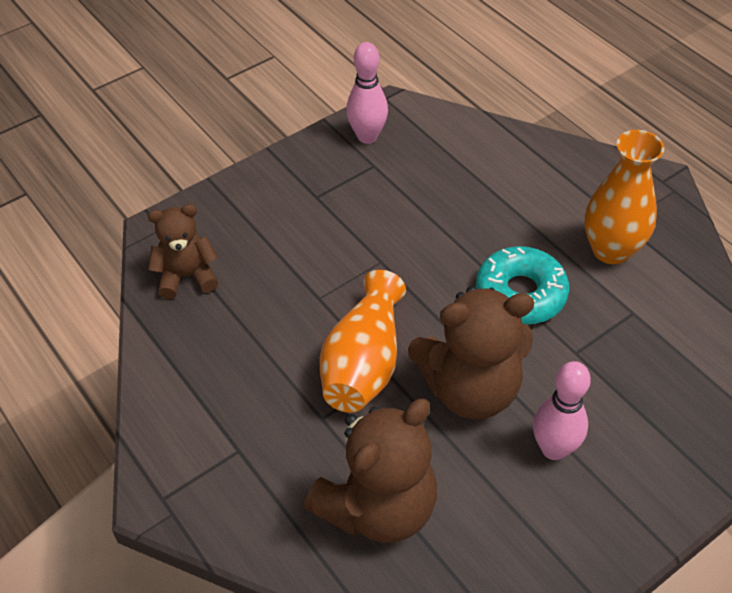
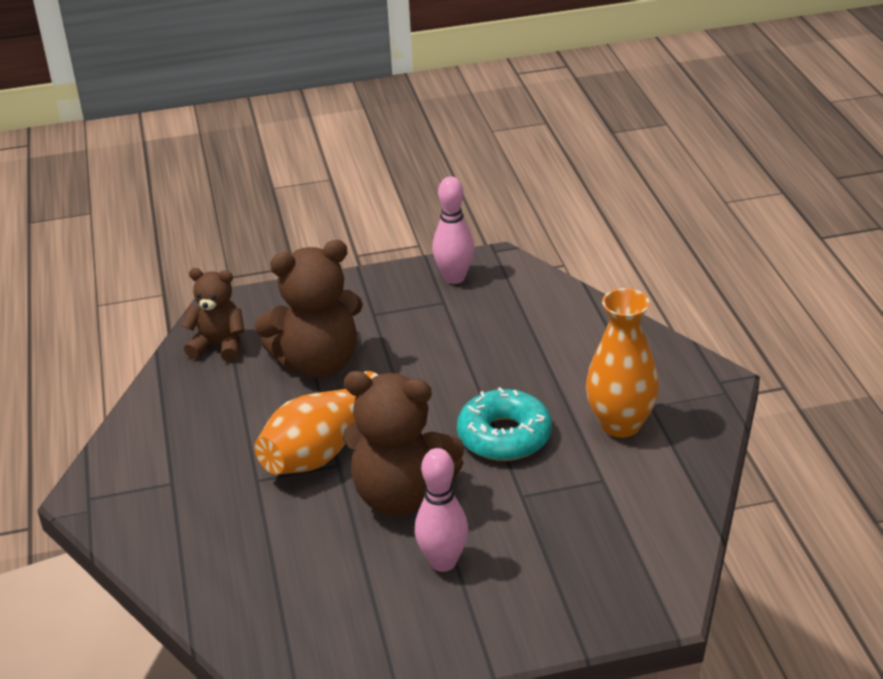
camera: 25 degrees right, 15 degrees down
brown teddy bear [304,399,437,543] -> brown teddy bear moved to [255,240,363,378]

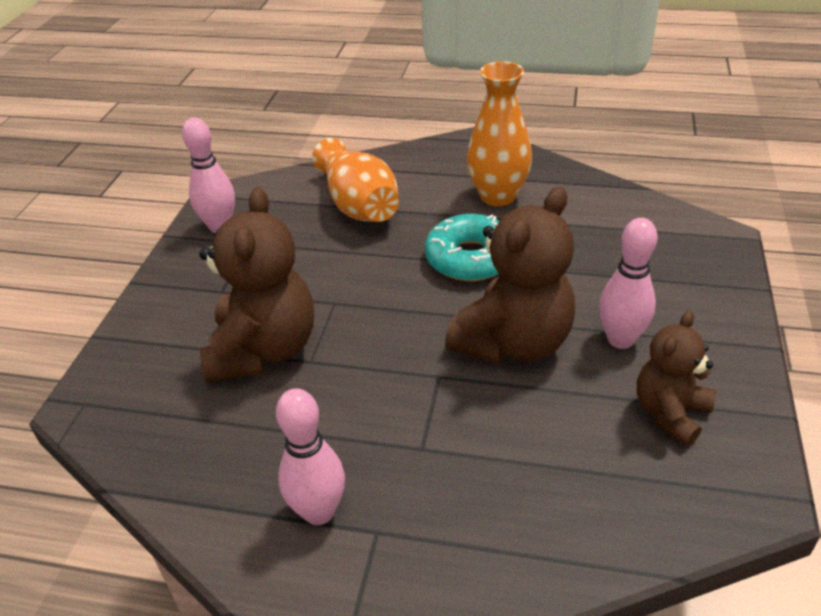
camera: 65 degrees left, 5 degrees up
brown teddy bear [181,268,245,362] -> brown teddy bear moved to [637,311,717,446]
orange vase [254,371,378,474] -> orange vase moved to [312,138,399,222]
none -> pink bowling pin [276,388,345,525]

